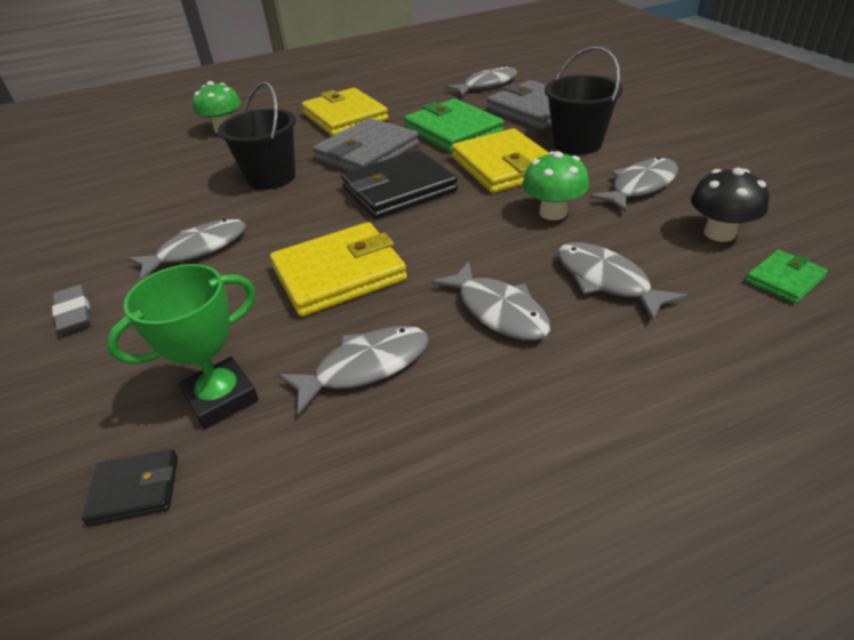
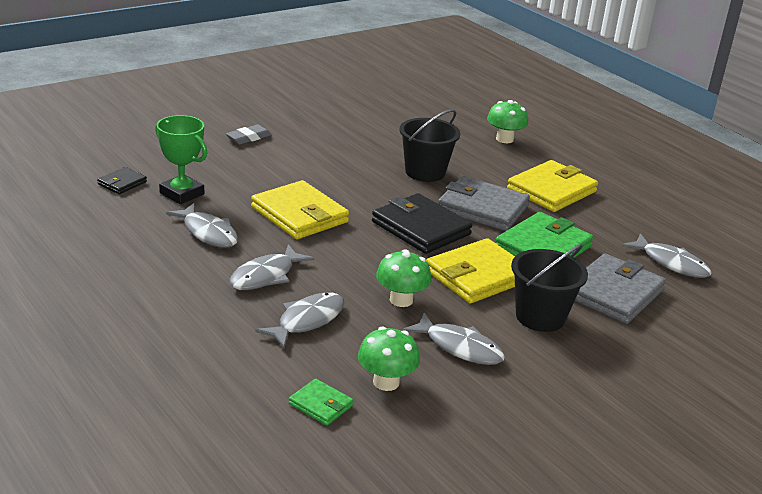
camera: 70 degrees right, 10 degrees down
black wallet [82,449,178,526] -> black wallet turned 60 degrees clockwise [97,167,147,194]
grey fish [127,219,246,280] -> none
black mushroom [691,168,769,242] -> green mushroom [358,327,420,391]

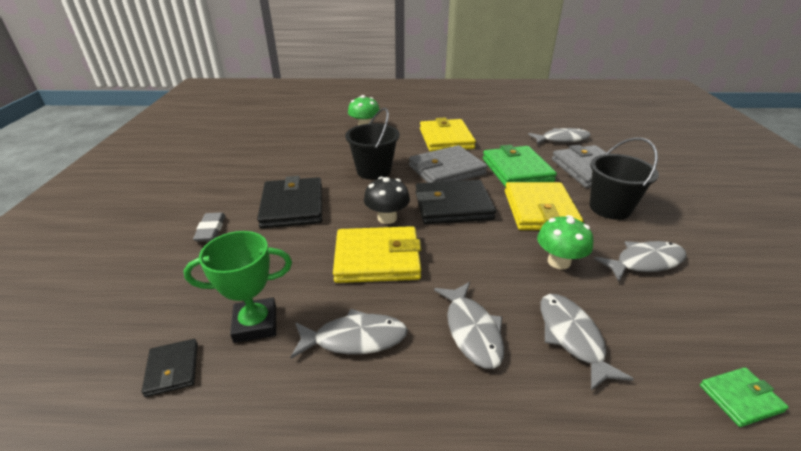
camera: 50 degrees left, 5 degrees up
green mushroom [358,327,420,391] -> none
none -> black wallet [257,176,322,228]
none -> black mushroom [364,176,410,224]

